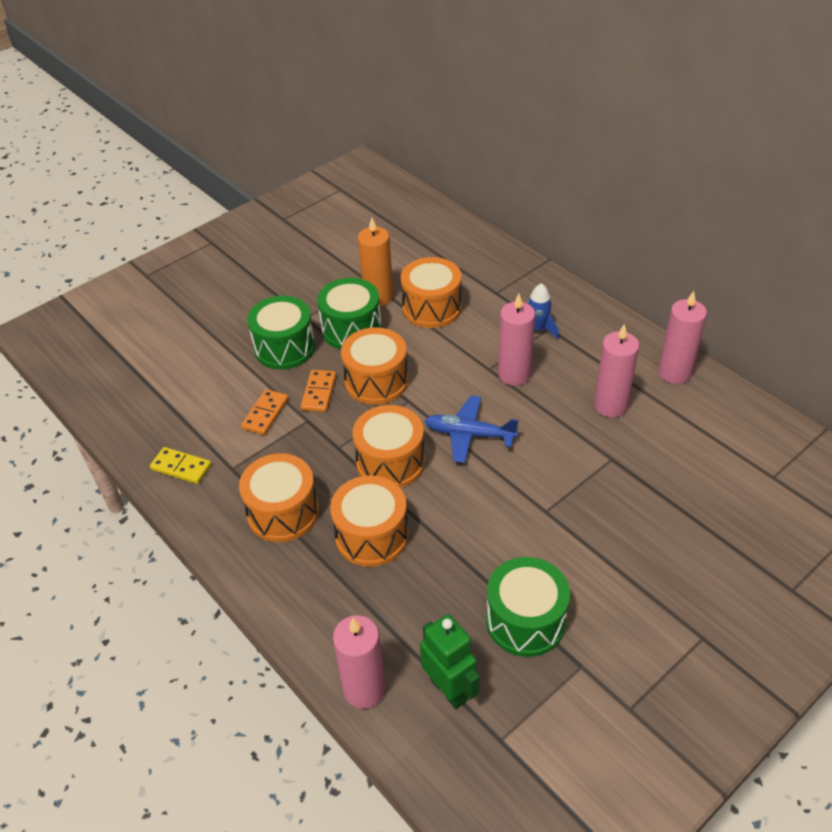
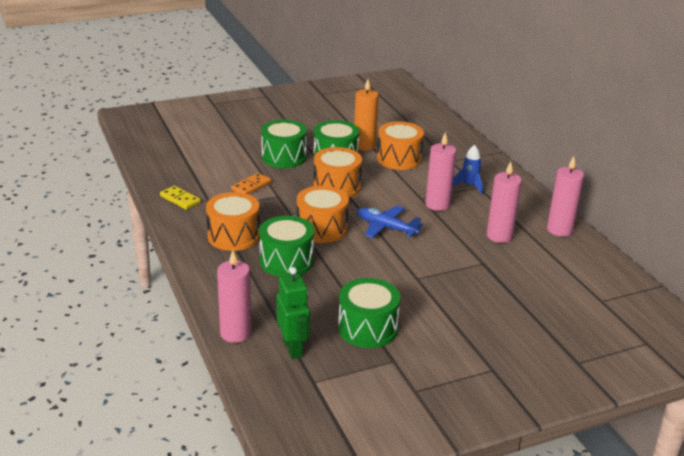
camera: 15 degrees right, 15 degrees down
orange domino [301,370,336,412] -> none
orange drum [330,475,409,567] -> green drum [259,216,314,277]

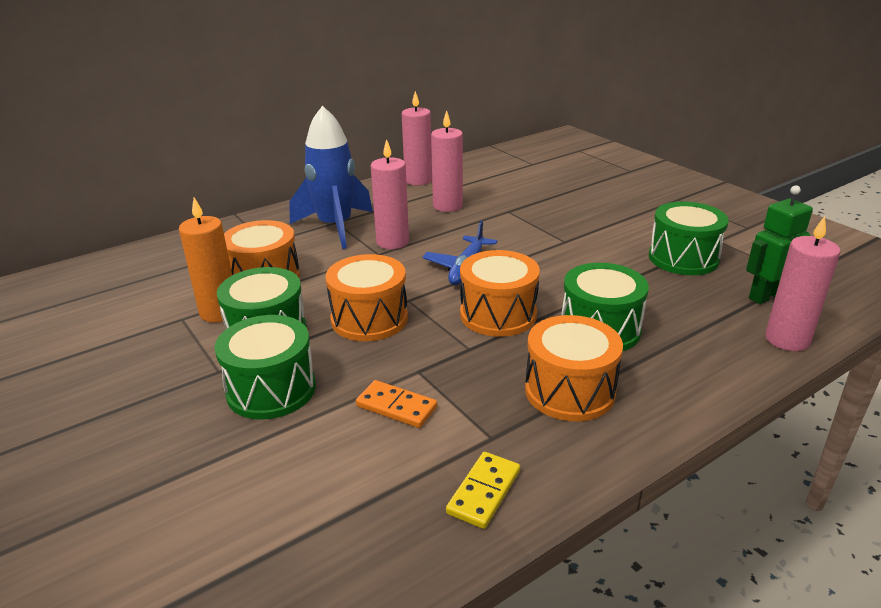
camera: 100 degrees left, 0 degrees up
blue rocket [453,145,483,194] -> blue rocket [290,106,373,249], size x2.02

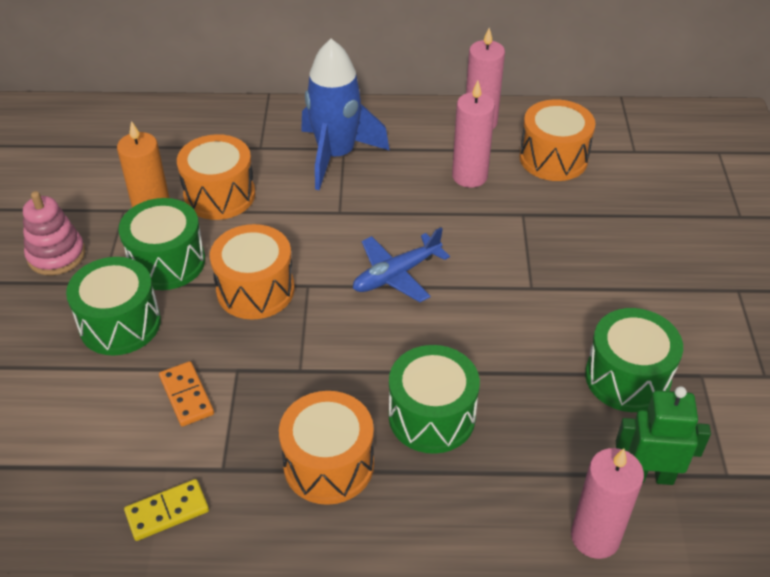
camera: 35 degrees right, 15 degrees up
pink candle [371,139,409,249] -> none
orange drum [460,250,540,337] -> orange drum moved to [520,99,596,181]
none -> pink stacking toy [23,191,85,275]

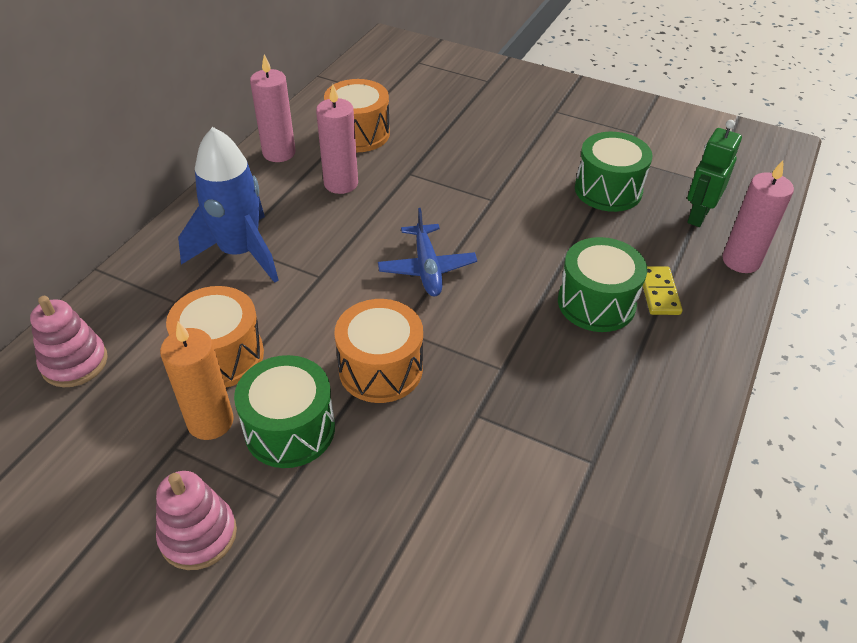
camera: 65 degrees left, 0 degrees up
green drum [66,257,161,355] -> none
yellow domino [124,479,209,541] -> yellow domino moved to [643,266,683,315]
orange domino [159,361,214,427] -> none
orange drum [279,391,374,505] -> none
none -> pink stacking toy [30,296,108,387]

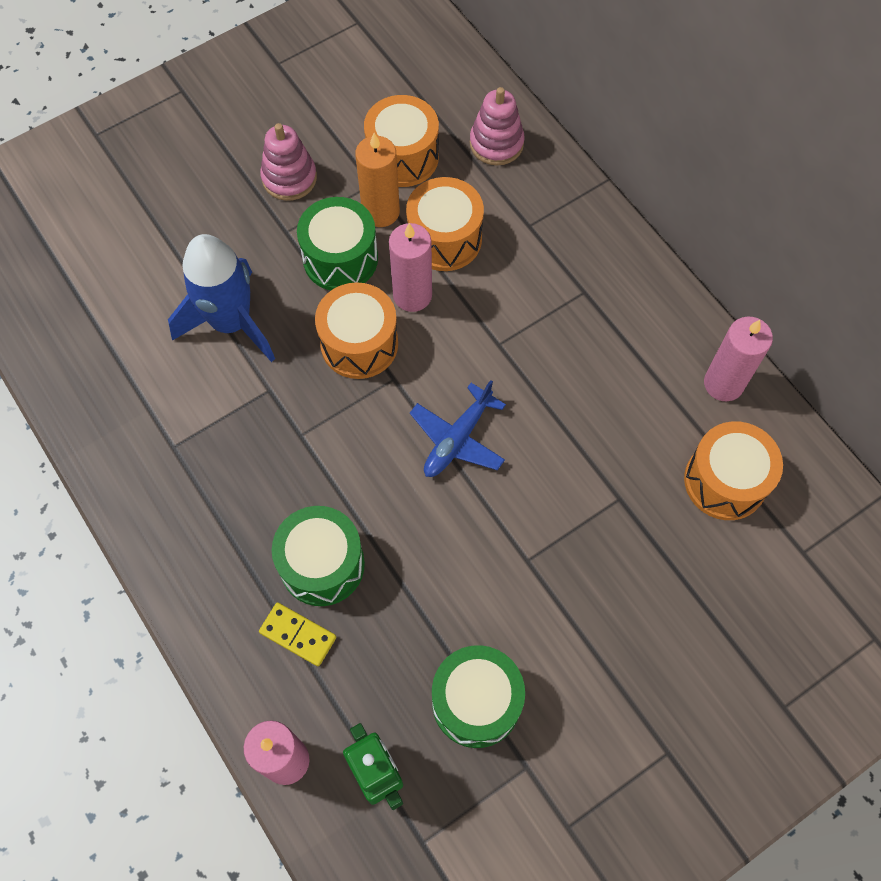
camera: 120 degrees right, 20 degrees up
blue rocket [178,127,279,283] -> blue rocket moved to [168,234,275,362]
pink candle [316,84,358,194] -> pink candle moved to [389,223,432,312]
blue plane [378,208,477,296] -> blue plane turned 75 degrees counterclockwise [410,380,506,477]
none -> orange drum [364,95,439,187]

